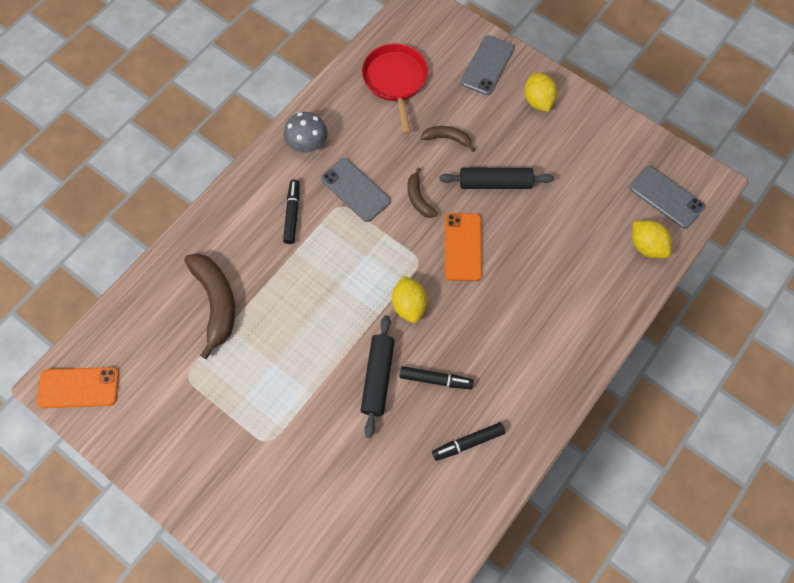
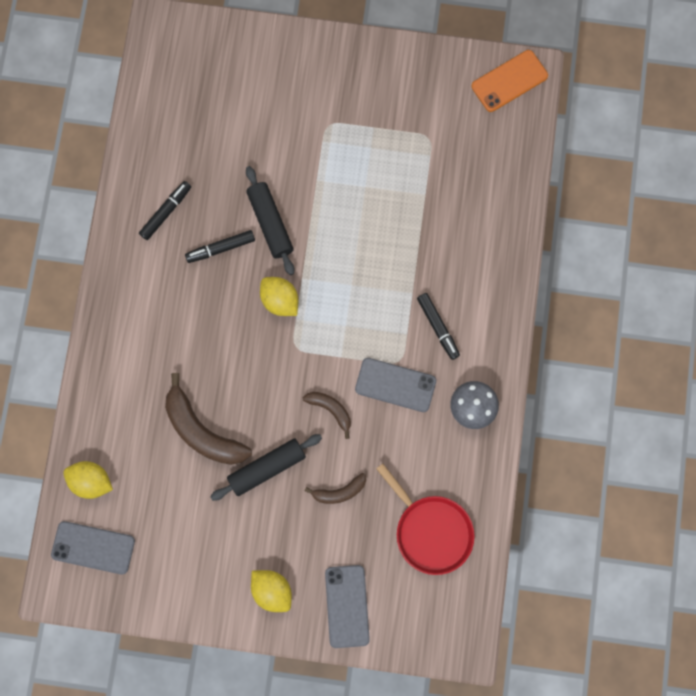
camera: 150 degrees right, 10 degrees up
brown banana [184,253,235,359] -> brown banana moved to [165,373,252,465]
orange phone [445,213,482,281] -> none

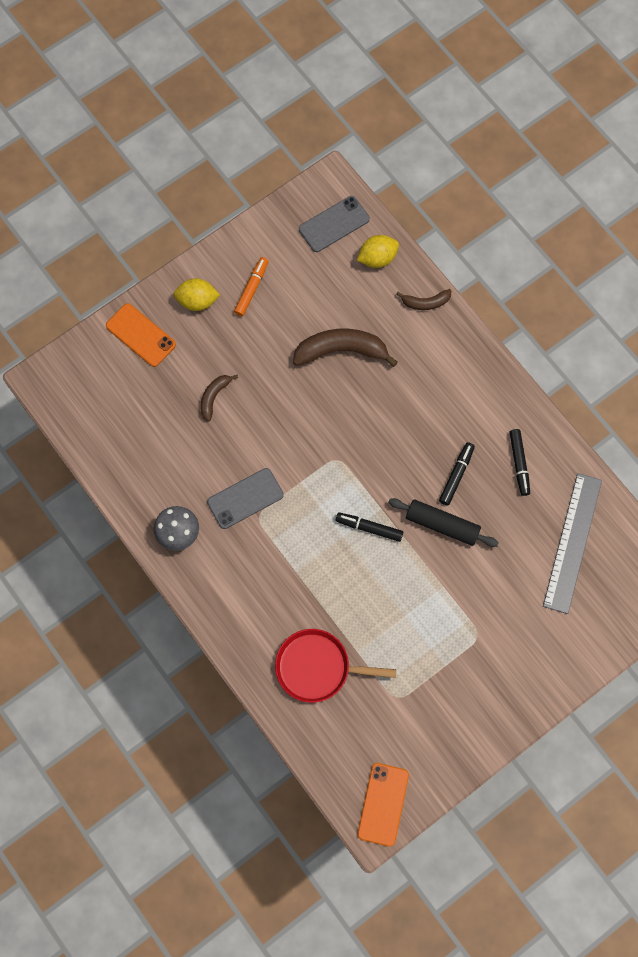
camera: 135 degrees right, 5 degrees down
black rolling pin [210,434,322,501] -> none
yellow lemon [260,277,298,316] -> none
brown banana [303,392,351,439] -> brown banana moved to [396,289,451,310]
grey phone [325,565,370,648] -> orange phone [106,303,176,367]
red pan [376,464,475,575] -> red pan moved to [275,629,396,703]
black marker [417,293,460,360] -> black marker moved to [336,512,404,542]
none -> orange marker [234,257,269,317]
none -> grey ruler [543,473,602,614]

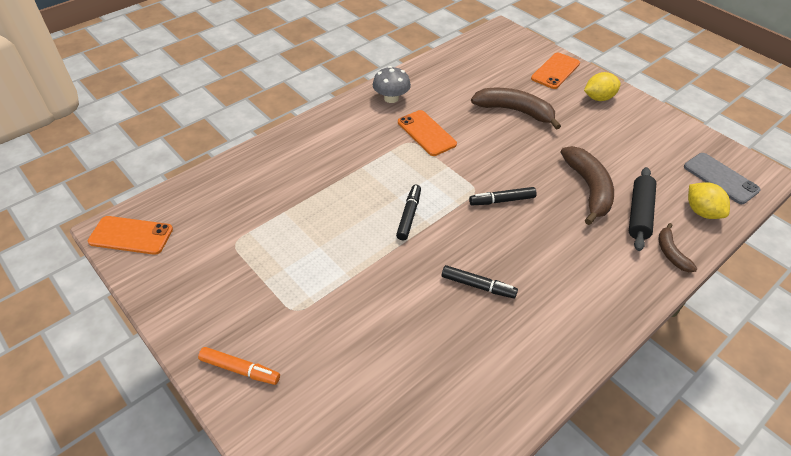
camera: 85 degrees right, 25 degrees down
yellow lemon [173,278,220,311] -> yellow lemon turned 75 degrees clockwise [584,72,621,101]
brown banana [201,375,238,421] -> brown banana [471,88,561,130], size x1.85
grey phone [207,468,284,529] -> orange phone [398,110,457,156]
orange marker [234,257,269,317] -> orange marker moved to [198,347,280,385]
red pan [275,629,396,703] -> none
black rolling pin [388,498,499,547] -> black rolling pin moved to [629,167,656,251]
black marker [509,429,530,496] -> black marker moved to [469,187,537,205]
grey ruler [543,473,602,614] -> none

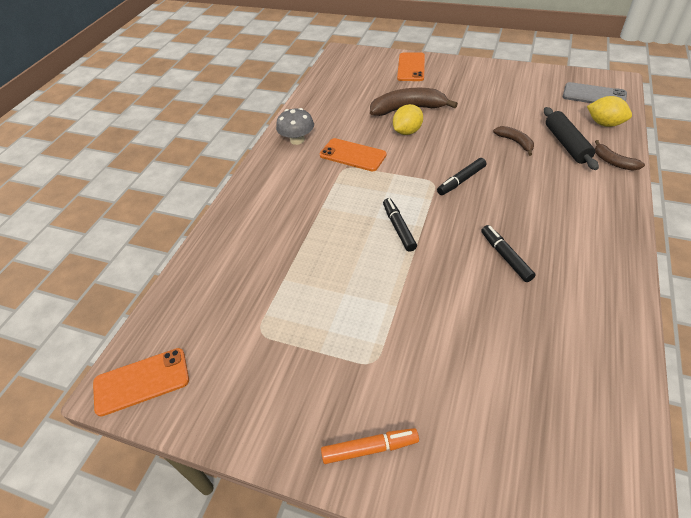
camera: 25 degrees left, 0 degrees up
black marker [442,265,518,299] -> black marker turned 105 degrees counterclockwise [481,225,536,282]
brown banana [561,146,614,225] -> brown banana [493,126,534,156], size x0.54
yellow lemon [584,72,621,101] -> yellow lemon moved to [393,104,423,135]

